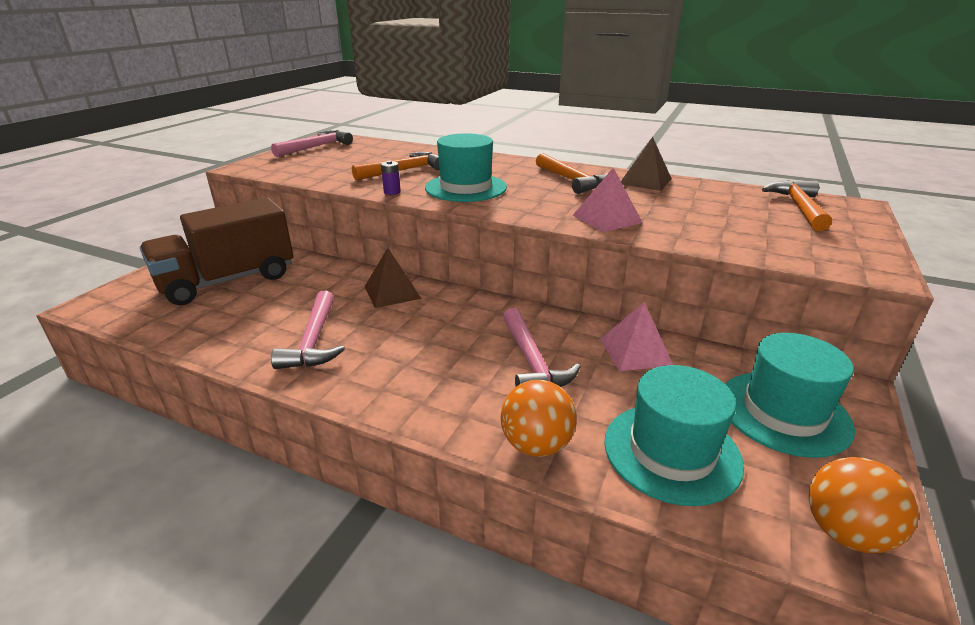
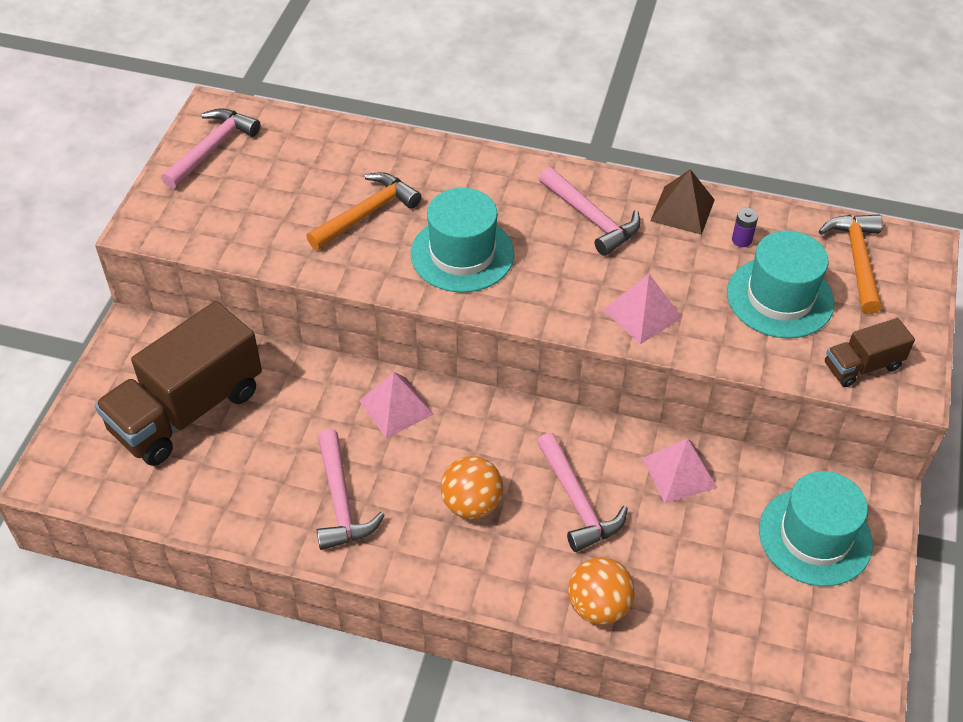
camera: 10 degrees left, 20 degrees up
brown pyramid [365,248,421,308] -> pink pyramid [359,372,434,438]
purple battery [381,161,401,195] -> purple battery moved to [732,208,758,247]
orange hammer [536,153,608,194] -> pink hammer [539,167,641,256]
turquoise hat [604,365,744,506] -> turquoise hat moved to [727,230,835,338]
orange ball [809,457,919,553] -> orange ball moved to [441,456,503,519]
none -> brown truck [825,318,915,387]

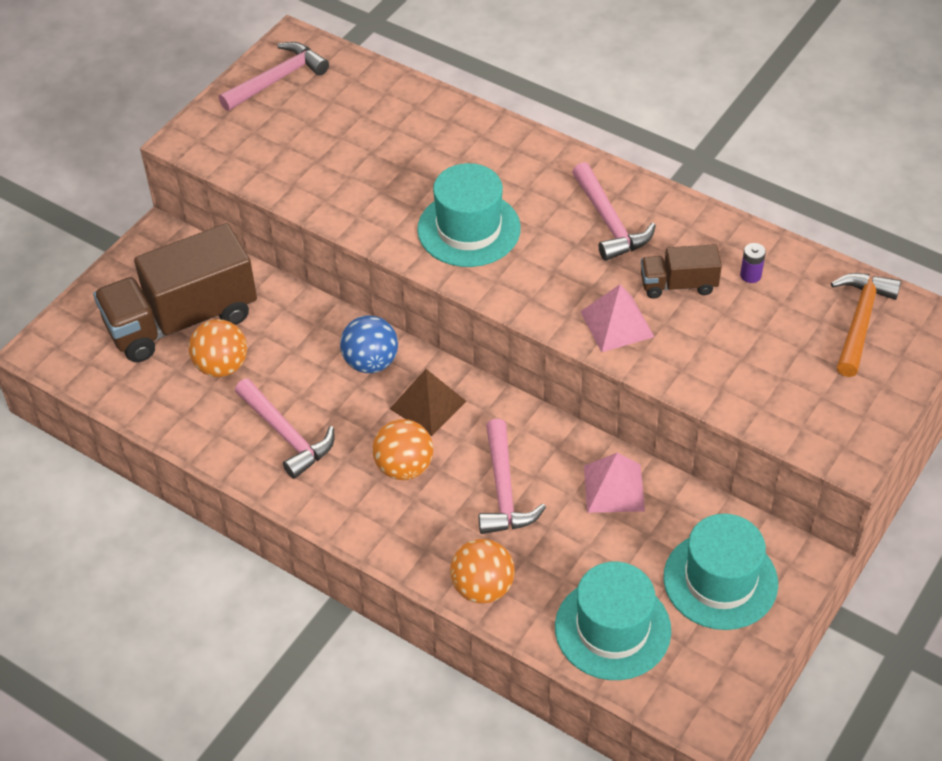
camera: 20 degrees right, 0 degrees up
orange hammer [306,172,421,250] -> none
pink hammer [316,429,385,550] -> pink hammer turned 45 degrees counterclockwise [235,378,334,479]
pink pyramid [359,372,434,438] -> blue ball [340,315,398,373]
brown pyramid [650,169,715,235] -> brown pyramid moved to [390,369,467,436]
turquoise hat [727,230,835,338] -> turquoise hat moved to [555,562,671,680]
brown truck [825,318,915,387] -> brown truck moved to [641,244,722,299]
none -> orange ball [189,319,247,377]

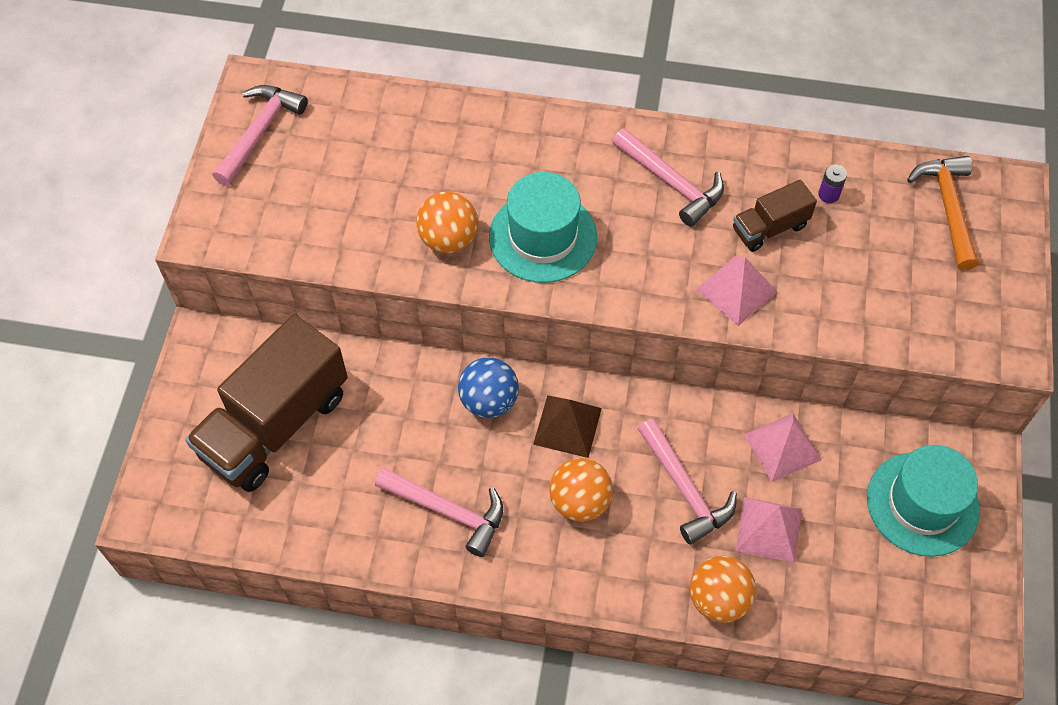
camera: 25 degrees left, 10 degrees up
orange ball [189,319,247,377] -> orange ball moved to [416,192,478,253]
turquoise hat [555,562,671,680] -> none
none -> pink pyramid [736,497,802,563]

